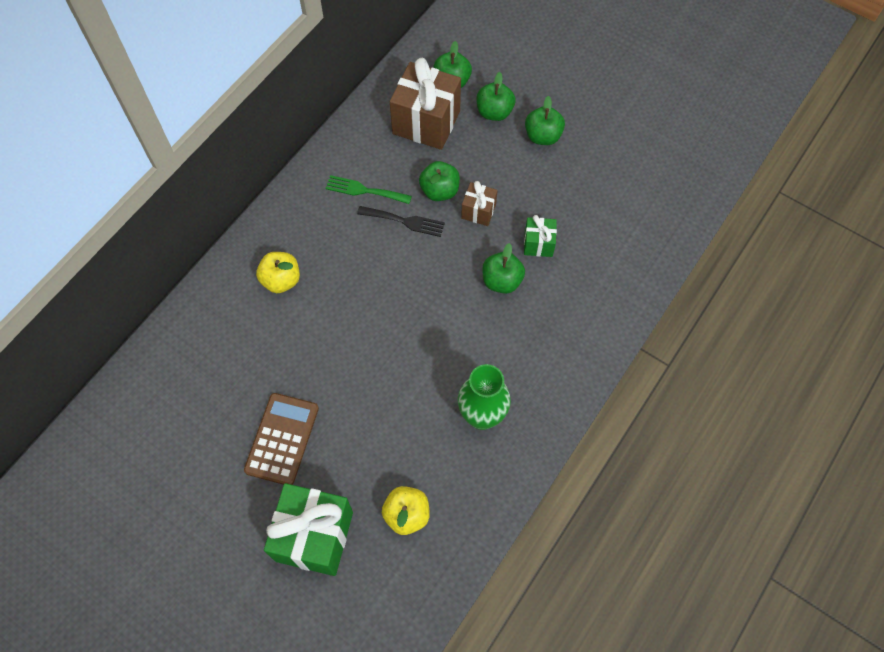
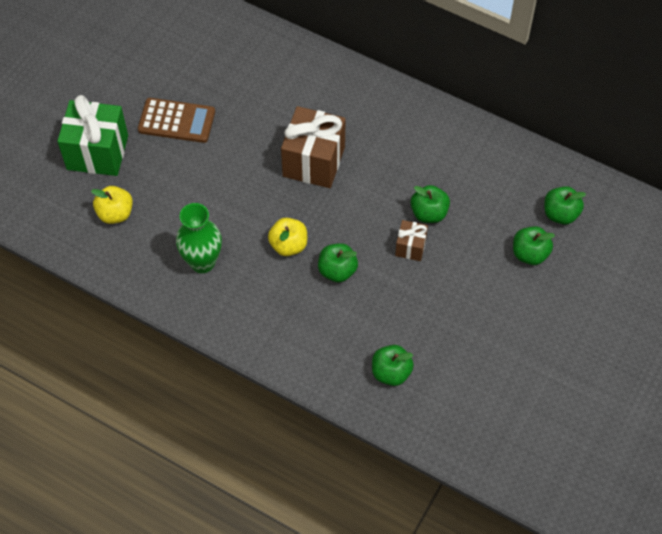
camera: 85 degrees right, 5 degrees down
yellow apple [256,252,300,293] -> yellow apple moved to [268,218,307,256]
green fork [325,175,412,204] -> none
black fork [357,206,445,237] -> none
brown gift [390,58,461,150] -> brown gift moved to [281,106,346,188]
green gift [524,215,557,257] -> none
green apple [525,96,565,145] -> green apple moved to [372,345,414,386]

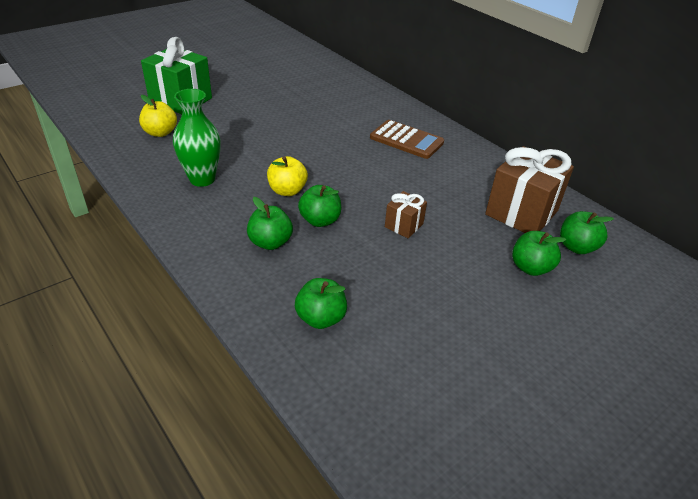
camera: 20 degrees right, 20 degrees down
brown calculator [138,98,215,143] -> brown calculator moved to [370,120,444,159]
brown gift [281,106,346,188] -> brown gift moved to [485,146,574,233]
green apple [411,185,450,223] -> green apple moved to [247,197,293,250]

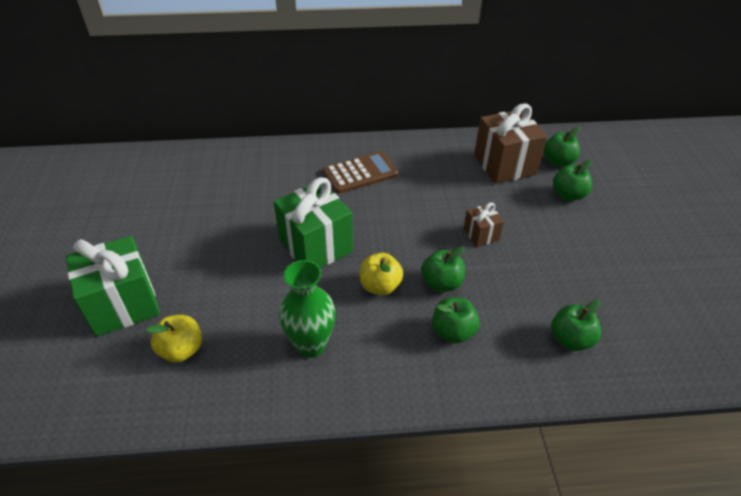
camera: 55 degrees left, 5 degrees up
none -> green gift [274,177,353,268]

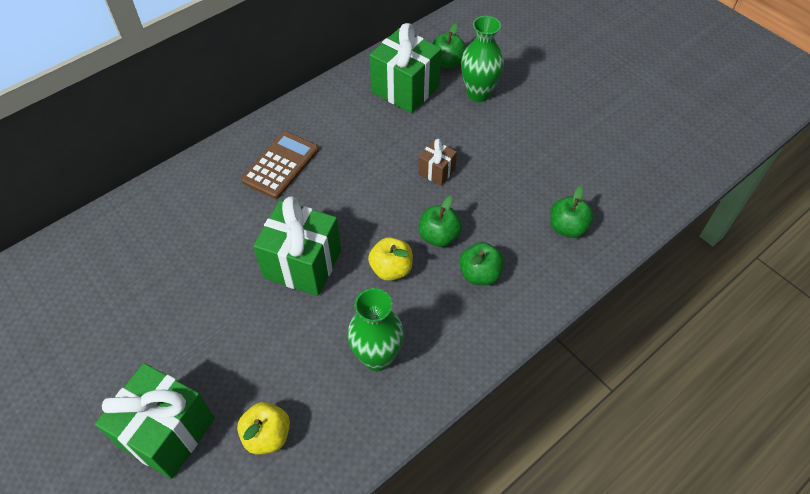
camera: 35 degrees left, 10 degrees up
brown gift [474,103,547,184] -> green gift [370,23,442,113]
green apple [553,160,593,201] -> green vase [461,16,504,102]

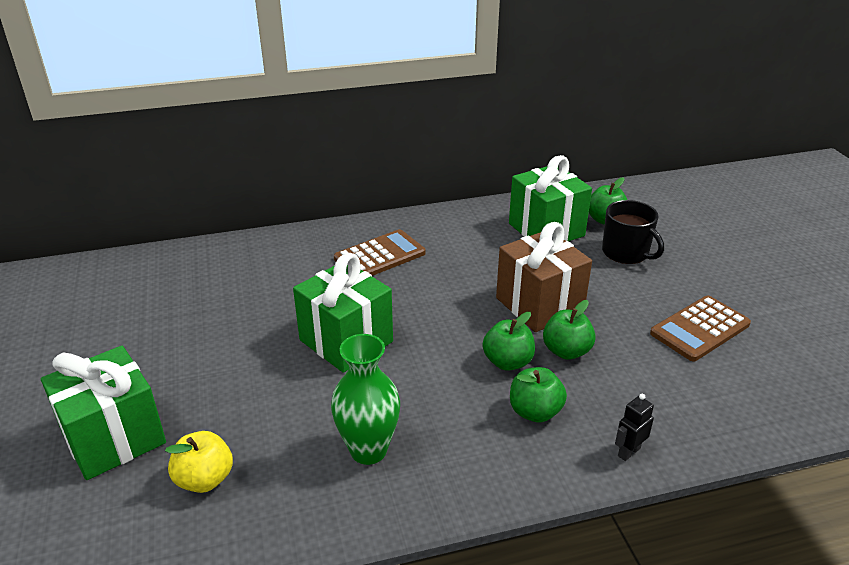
camera: 25 degrees right, 20 degrees down
yellow apple [368,237,413,281] -> none
brown gift [418,139,457,186] -> brown gift [496,222,592,332], size x1.99
green vase [461,16,504,102] -> black mug [602,200,664,264]
green apple [550,186,594,238] -> green apple moved to [543,300,596,360]
none -> black robot [615,394,654,461]
none -> brown calculator [650,296,751,361]

